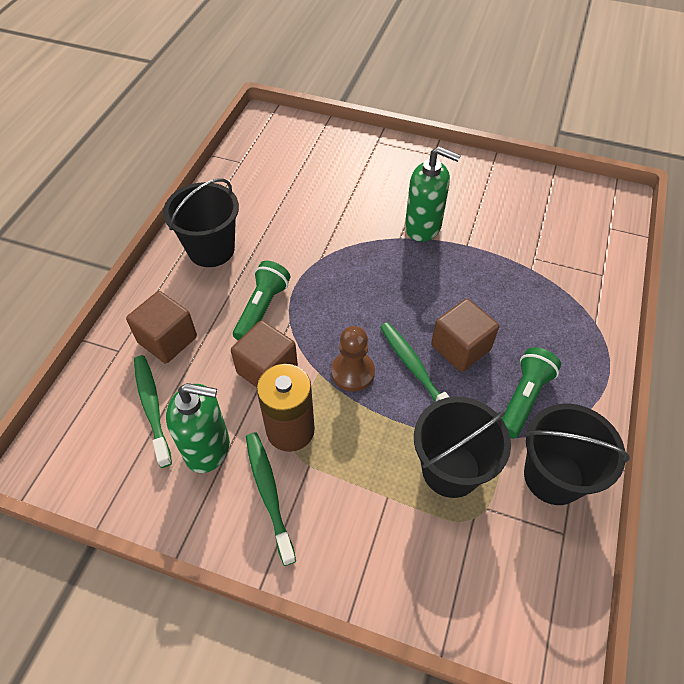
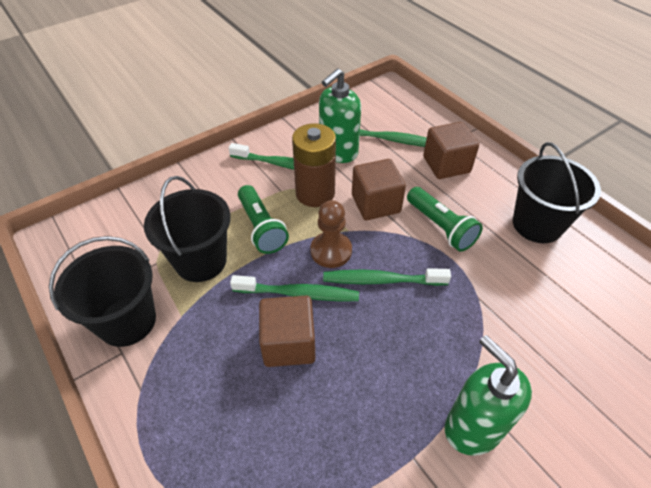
camera: 125 degrees right, 5 degrees down
green soap dispenser [405,146,461,242] -> green soap dispenser turned 90 degrees clockwise [445,335,532,456]
green flashlight [502,347,561,438] -> green flashlight moved to [238,185,289,254]
none -> green toothbrush [323,268,451,286]

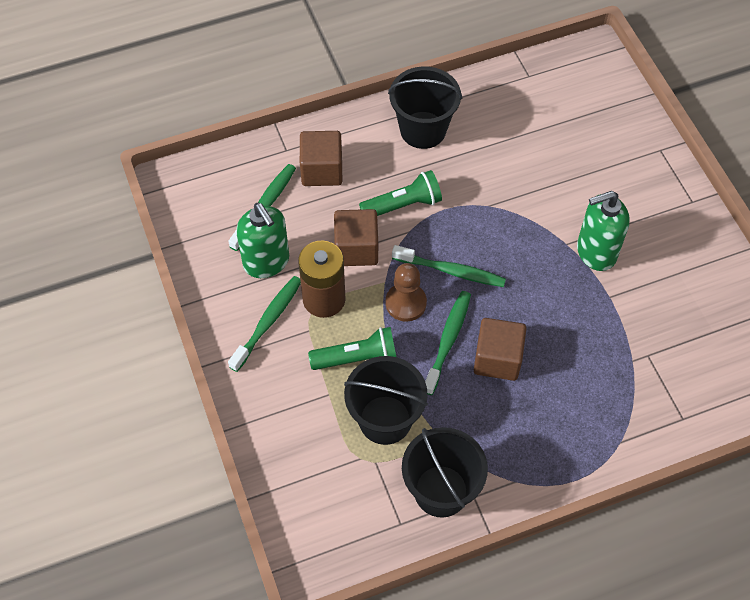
camera: 75 degrees left, 10 degrees up
green toothbrush [323,268,451,286] -> green toothbrush turned 90 degrees counterclockwise [392,245,506,287]

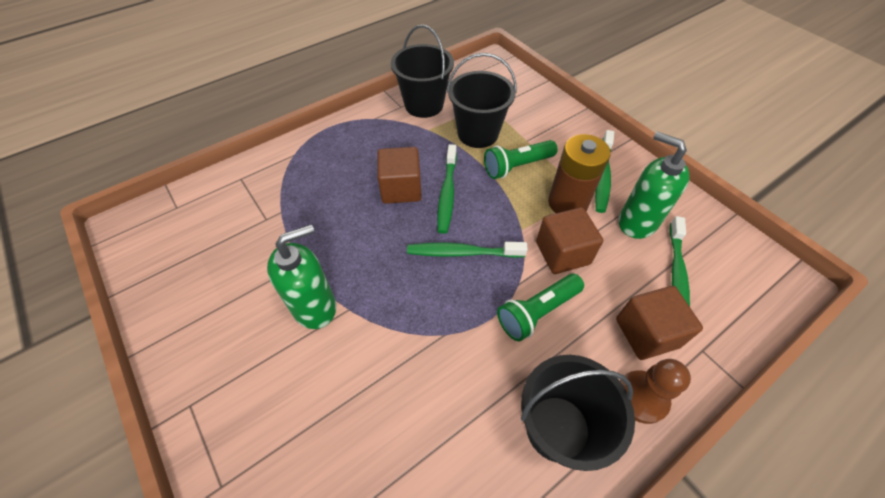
camera: 165 degrees right, 5 degrees down
brown pawn [386,263,427,322] -> brown pawn moved to [620,359,691,424]

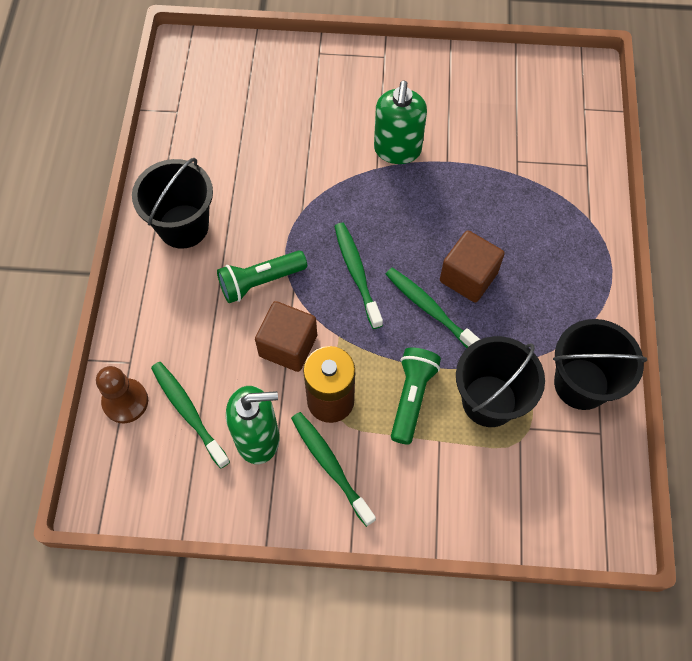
camera: 130 degrees right, 10 degrees up
green toothbrush [407,242,528,258] -> green toothbrush turned 60 degrees counterclockwise [334,223,383,329]
green flashlight [497,274,584,342] -> green flashlight turned 120 degrees counterclockwise [217,251,307,303]
brown cube [616,286,703,360] -> none
brown pawn [620,359,691,424] -> brown pawn moved to [96,366,148,423]

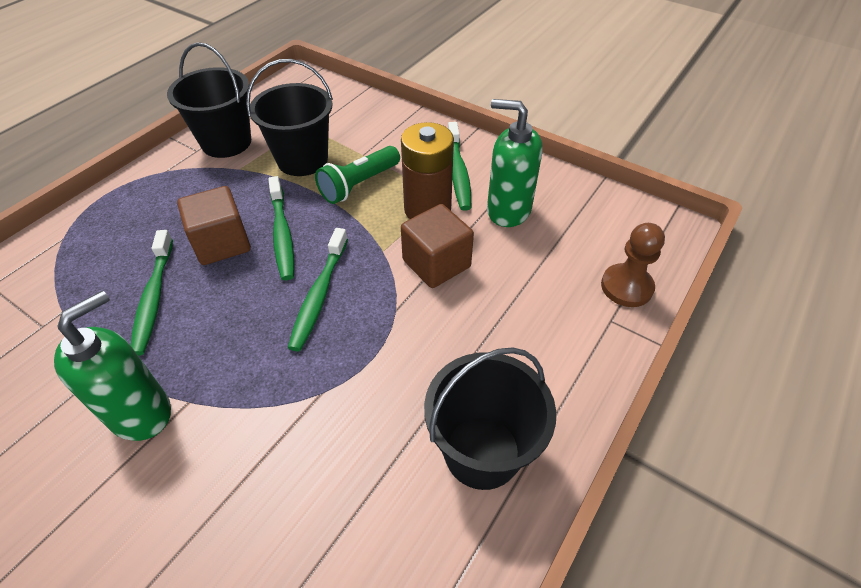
camera: 150 degrees left, 15 degrees down
green toothbrush [151,362,230,469] -> green toothbrush moved to [131,230,173,356]
green flashlight [217,251,307,303] -> none

